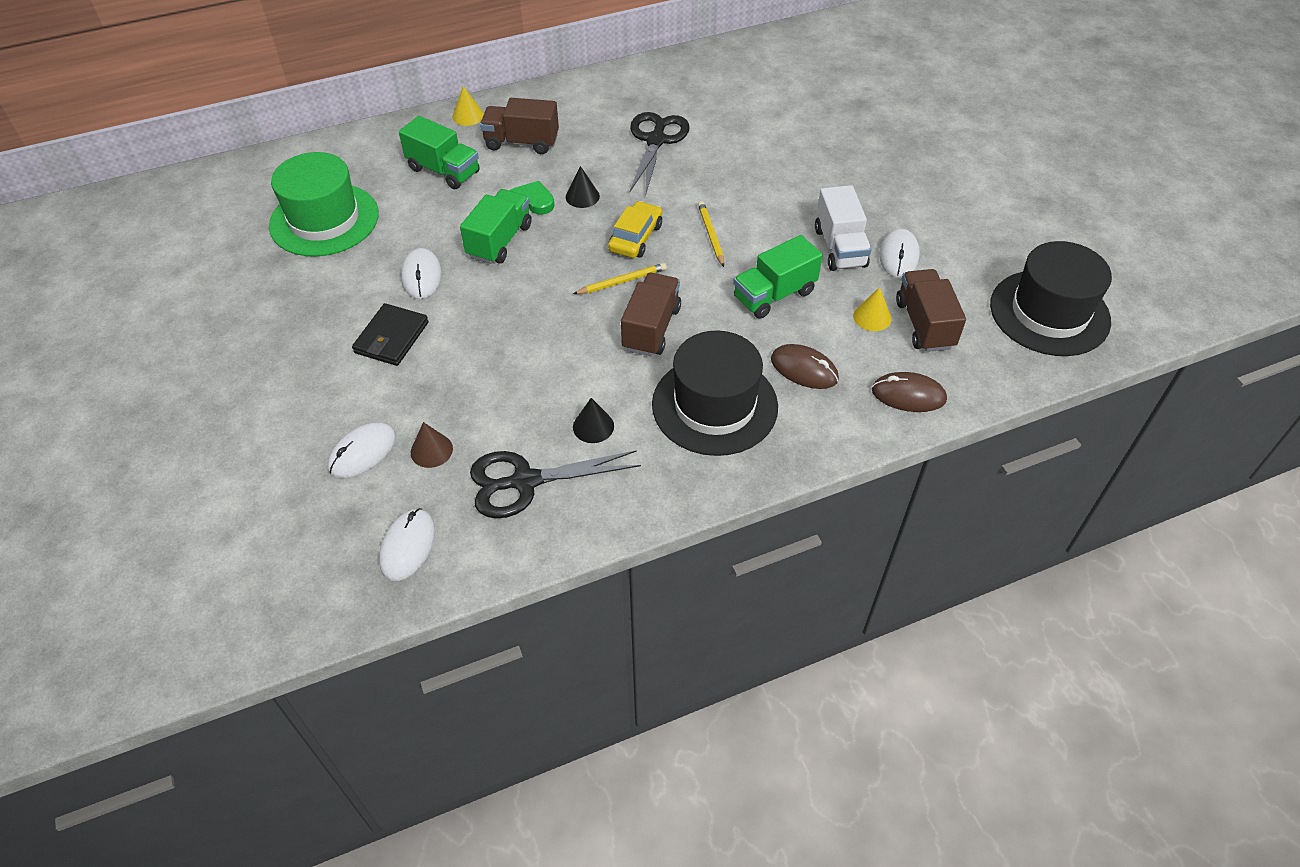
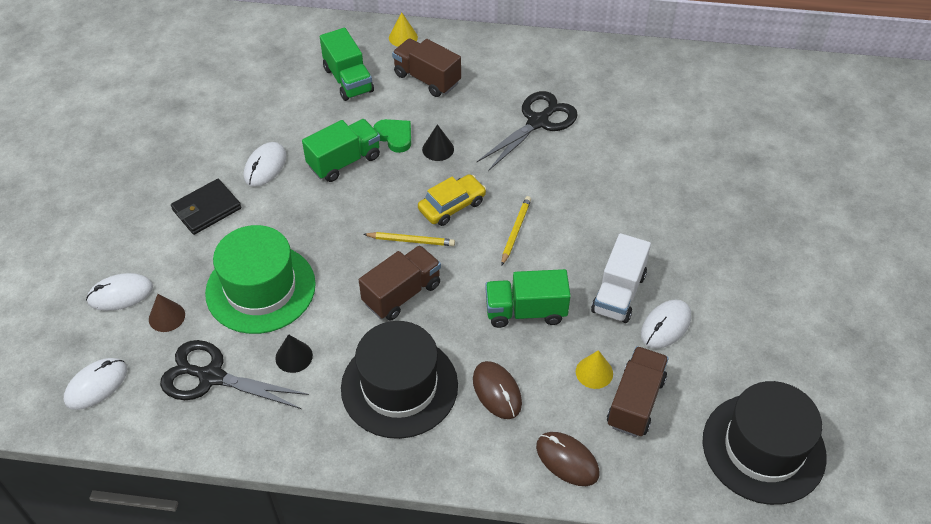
camera: 30 degrees right, 0 degrees up
green hat [269,152,379,257] -> green hat moved to [205,225,316,334]

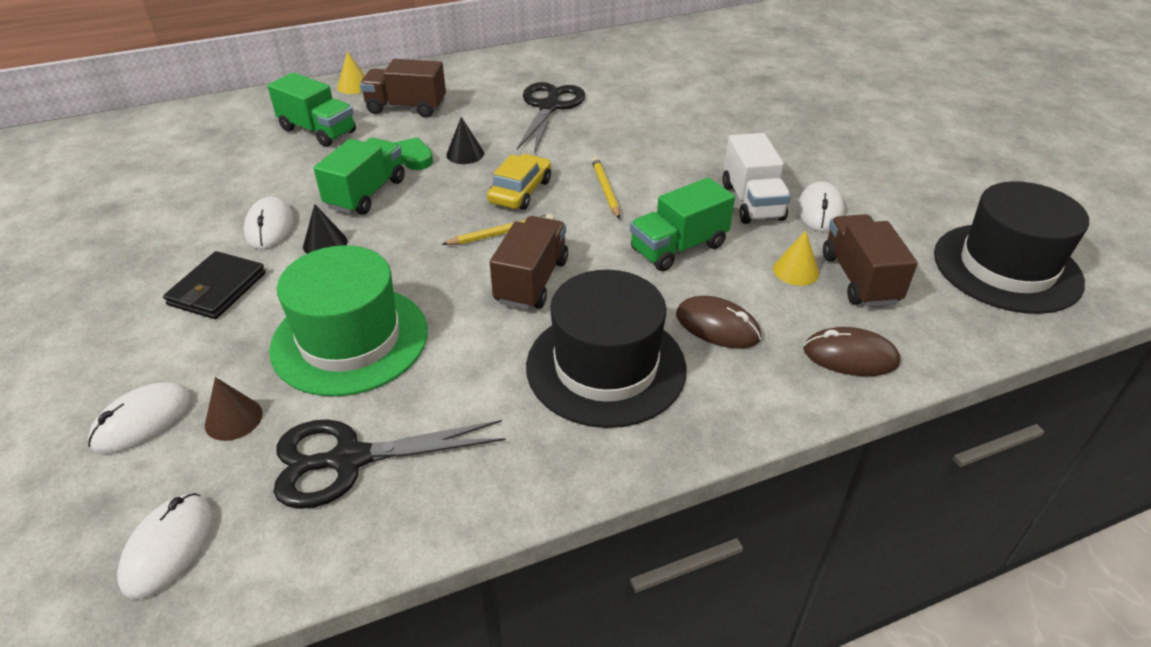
camera: 30 degrees left, 10 degrees down
black cone [275,334,313,373] -> black cone moved to [303,204,348,254]

